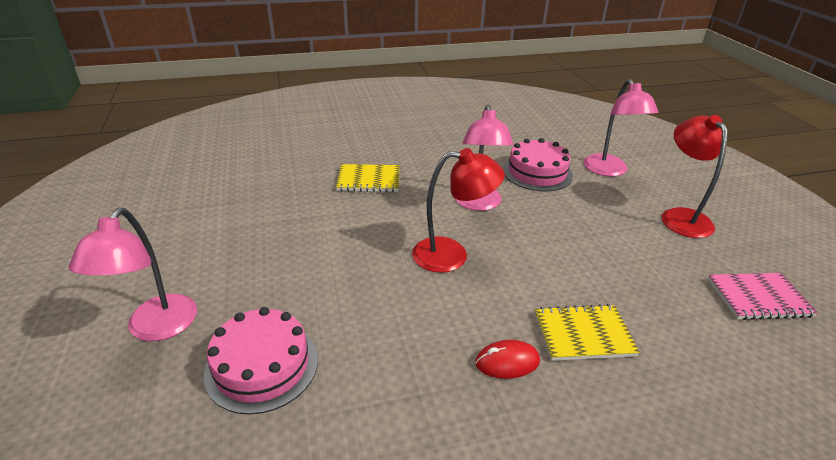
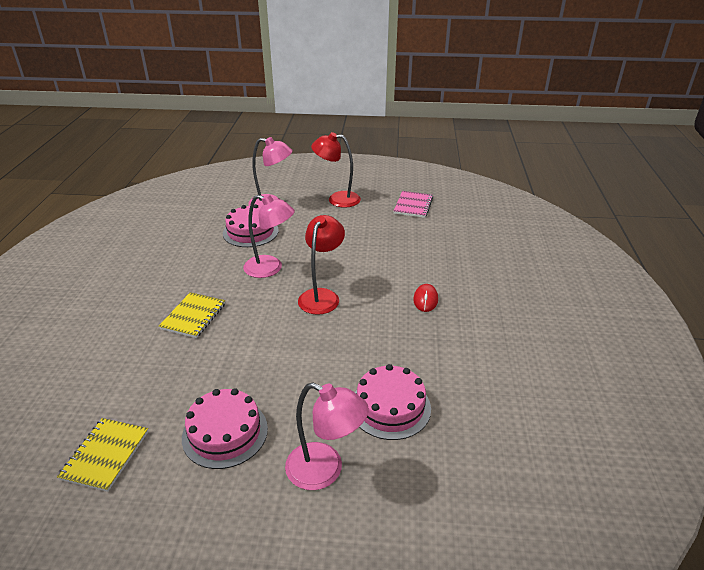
camera: 70 degrees left, 0 degrees up
yellow notebook [534,304,640,361] -> yellow notebook moved to [57,418,148,492]
none -> pink cake [182,388,268,469]

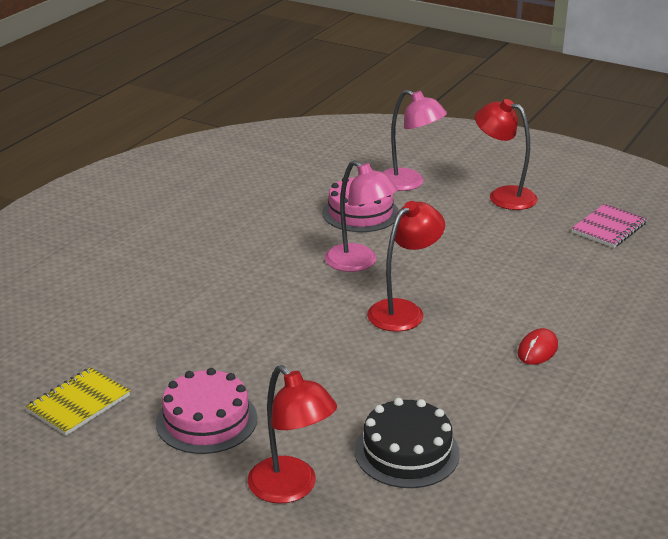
camera: 25 degrees right, 5 degrees down
yellow notebook [159,292,225,338] -> none
pink lamp [285,382,369,490] -> red lamp [248,365,337,503]
pink cake [355,364,431,440] -> black cake [355,398,460,488]

